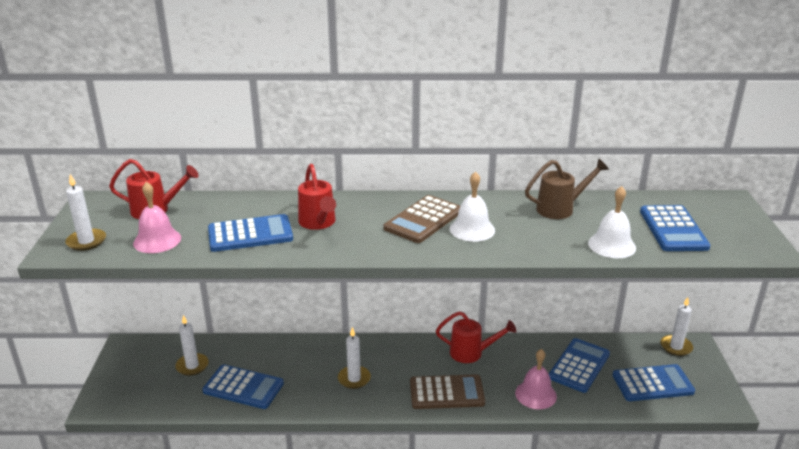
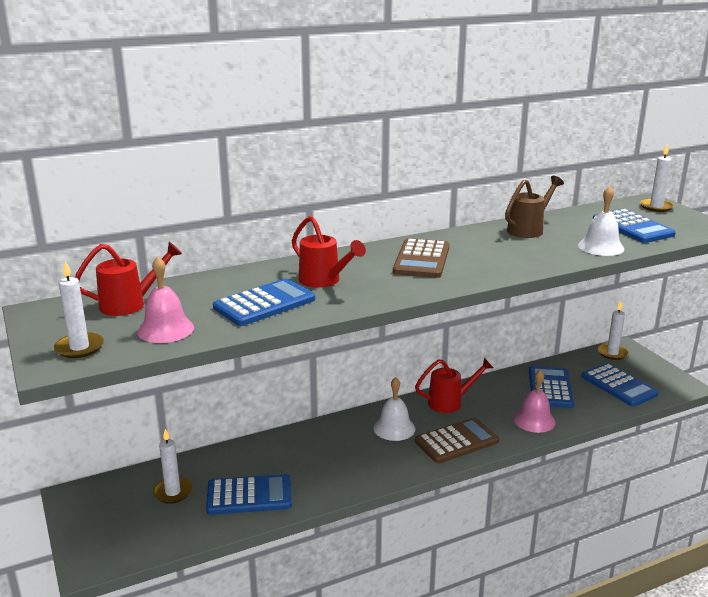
camera: 25 degrees left, 5 degrees down
white candle [338,327,371,389] -> white candle moved to [640,145,674,212]
white bell [450,171,495,242] -> white bell moved to [374,377,415,441]
blue calculator [613,364,695,401] -> blue calculator turned 90 degrees clockwise [581,363,659,407]

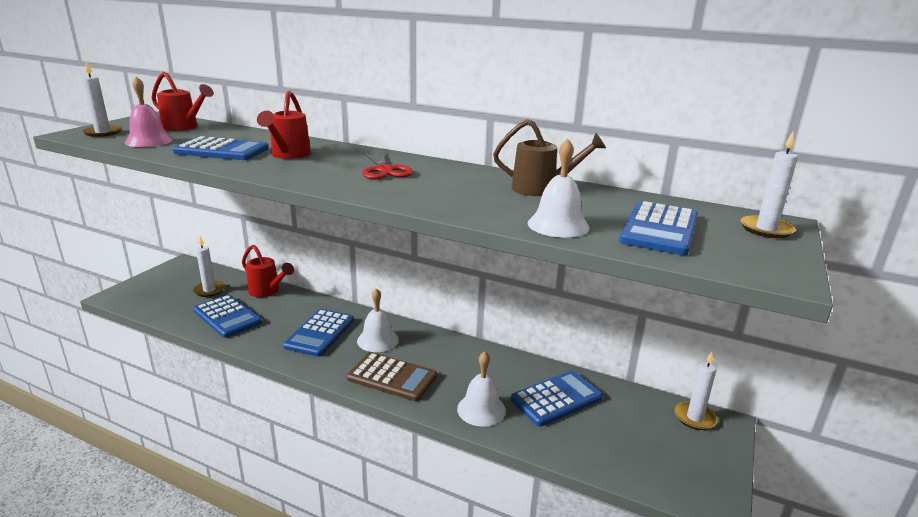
camera: 50 degrees right, 0 degrees up
brown calculator [393,238,449,278] -> red scissors [362,150,413,180]
red watering can [415,358,493,413] -> red watering can moved to [242,245,294,297]
pink bell [514,370,556,433] -> white bell [457,351,506,427]
blue calculator [581,363,659,407] -> blue calculator moved to [283,309,354,357]

